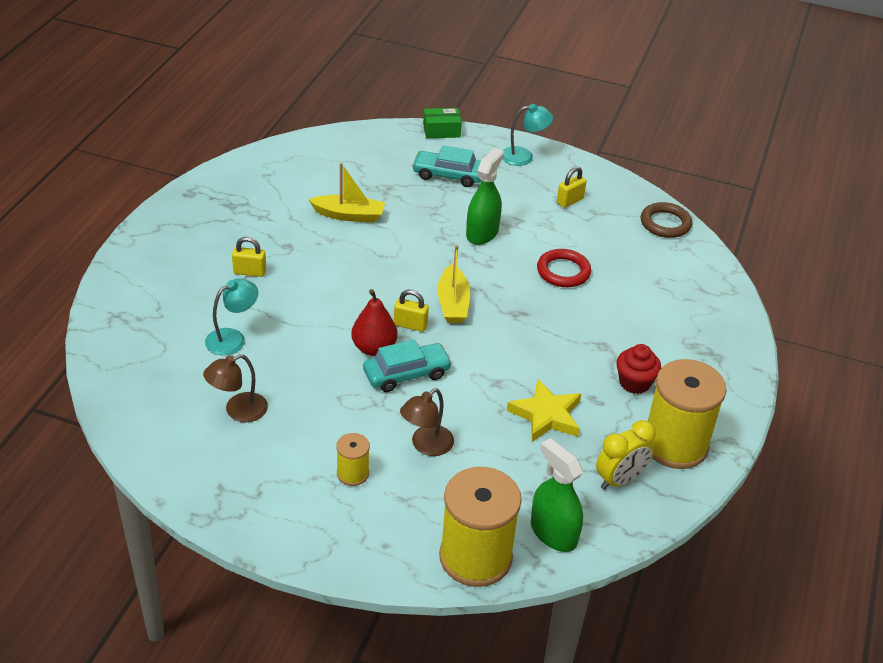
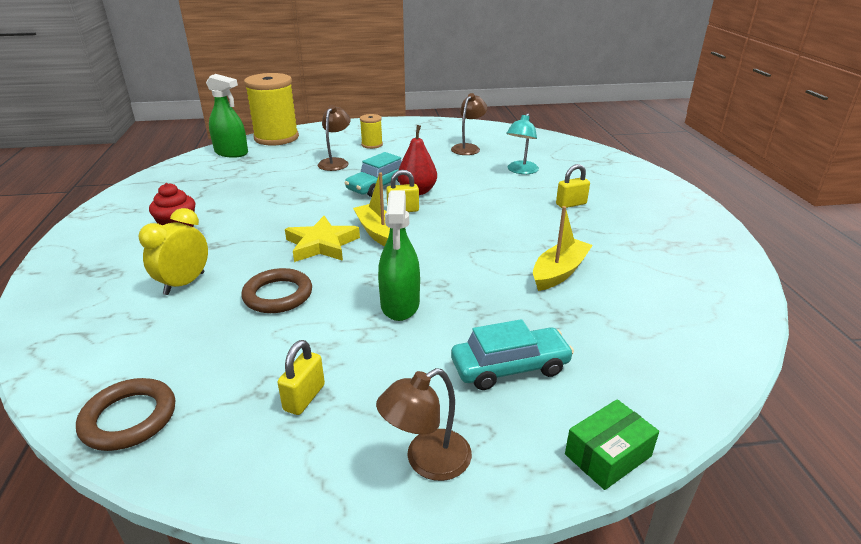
camera: 155 degrees right, 10 degrees down
yellow boat [309,163,385,222] -> yellow boat turned 150 degrees clockwise [533,206,593,291]
turquoise lamp [502,104,553,166] -> brown lamp [376,368,472,481]
yellow star [507,379,581,442] -> yellow star moved to [285,216,360,262]
red ring [537,249,591,287] -> brown ring [241,268,312,313]
yellow clock [596,420,655,490] -> yellow clock moved to [139,208,208,295]
yellow spool [648,359,727,469] -> none

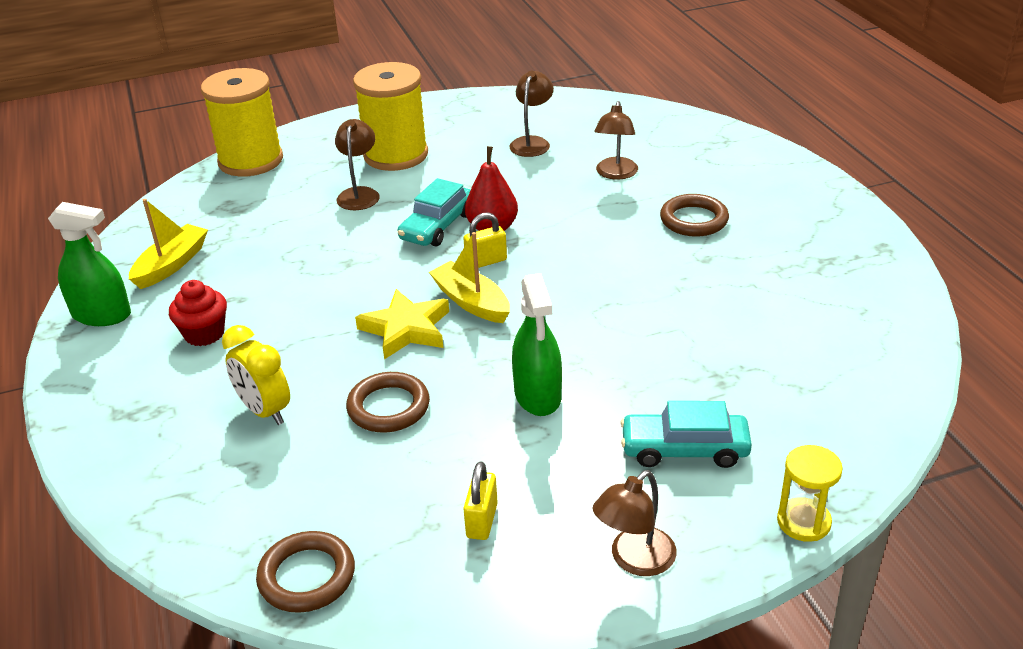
camera: 10 degrees left, 5 degrees up
yellow clock [139,208,208,295] -> yellow clock turned 60 degrees counterclockwise [222,325,290,425]
green spray bottle [206,74,248,158] -> green spray bottle moved to [48,202,131,326]
yellow spool [360,114,383,149] -> yellow spool [353,62,428,171], size x2.13
turquoise car [451,319,574,390] -> turquoise car turned 150 degrees counterclockwise [620,401,752,468]
turquoise lamp [506,113,539,174] -> brown lamp [594,101,638,180]
yellow boat [533,206,593,291] -> yellow boat moved to [129,199,208,289]
yellow padlock [556,164,590,208] -> brown ring [660,194,729,237]
green box [565,399,659,490] -> yellow hourglass [777,445,843,542]

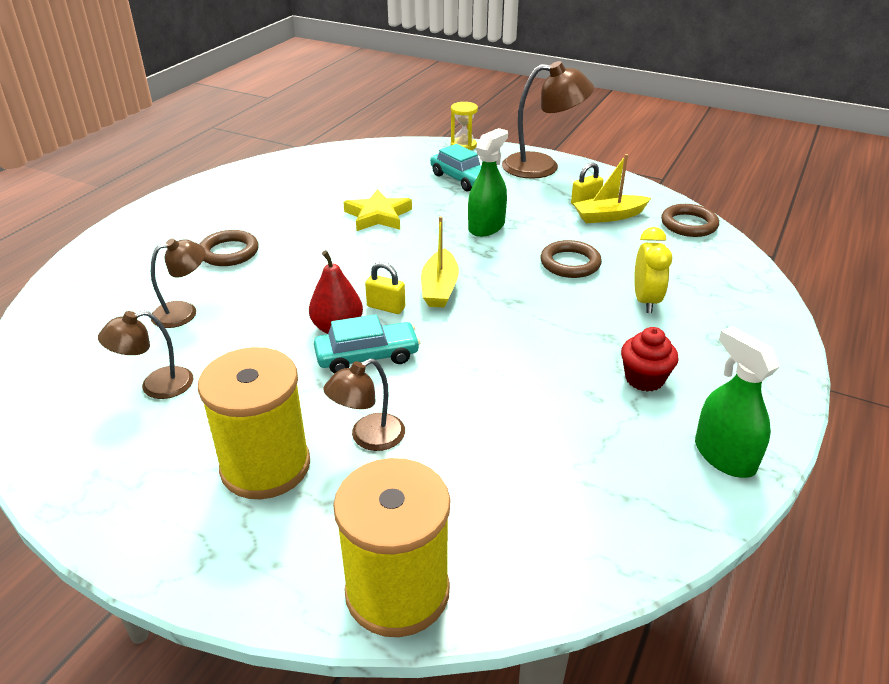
camera: 135 degrees left, 0 degrees up
yellow boat [129,199,208,289] -> yellow boat moved to [573,154,651,223]
yellow star [355,289,449,359] -> yellow star moved to [343,189,412,231]
brown lamp [593,470,677,576] -> brown lamp [502,61,594,179], size x1.70

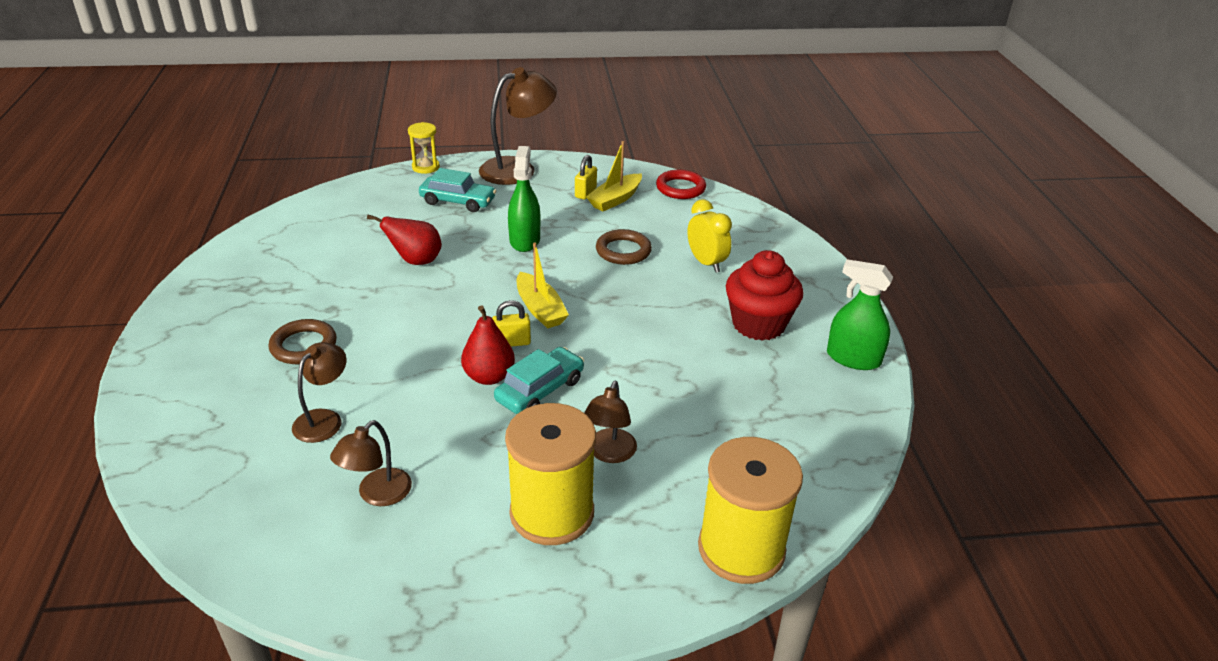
camera: 35 degrees left, 0 degrees up
yellow star [343,189,412,231] -> red pear [367,214,442,265]
red cupcake [621,327,679,392] -> red cupcake [726,250,803,341], size x1.63
brown ring [661,204,719,237] -> red ring [656,170,706,199]

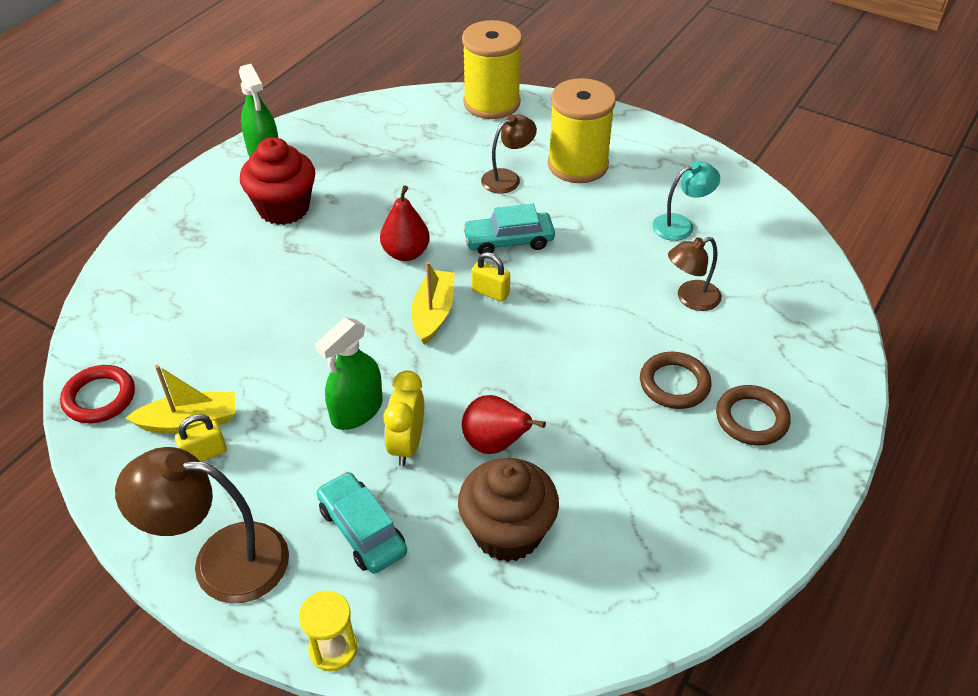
camera: 140 degrees left, 10 degrees up
brown lamp [330,420,412,506] -> turquoise lamp [652,162,720,241]
red pear [461,305,515,385] -> red pear moved to [380,185,430,261]
brown ring [596,229,652,265] -> brown ring moved to [716,385,791,446]
yellow clock [687,199,732,273] -> yellow clock moved to [383,371,424,466]
none -> brown cupcake [458,458,559,562]

